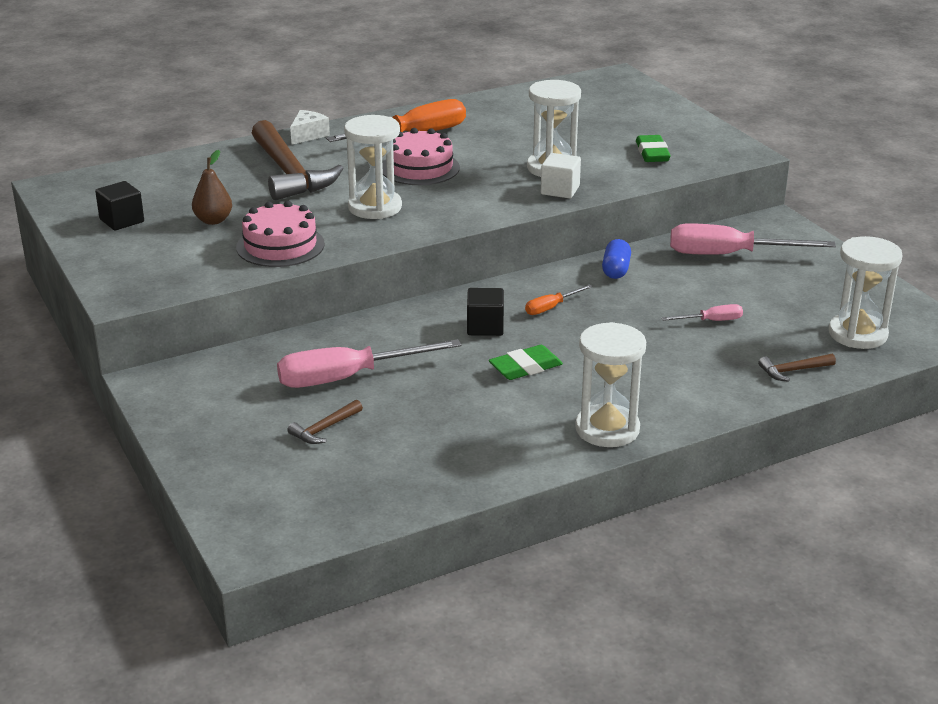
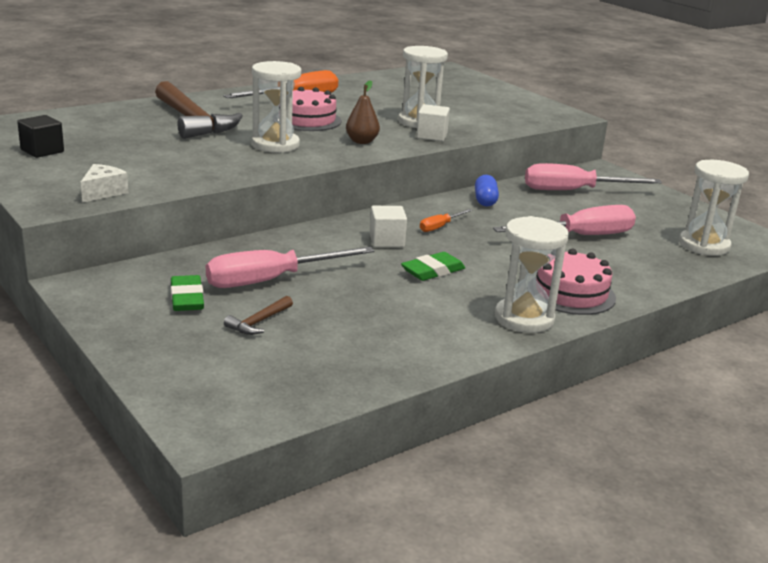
camera: 10 degrees left, 5 degrees down
brown pear [192,150,232,225] -> brown pear moved to [346,80,380,144]
pink cake [236,201,325,267] -> pink cake moved to [535,249,616,315]
white cheese [290,110,330,145] -> white cheese moved to [81,164,128,203]
black cube [467,288,504,336] -> white cube [370,206,407,247]
green eraser [636,135,671,162] -> green eraser moved to [171,275,204,311]
pink screwdriver [662,304,743,321] -> pink screwdriver [493,205,636,235], size x2.11
brown hammer [758,353,836,382] -> none

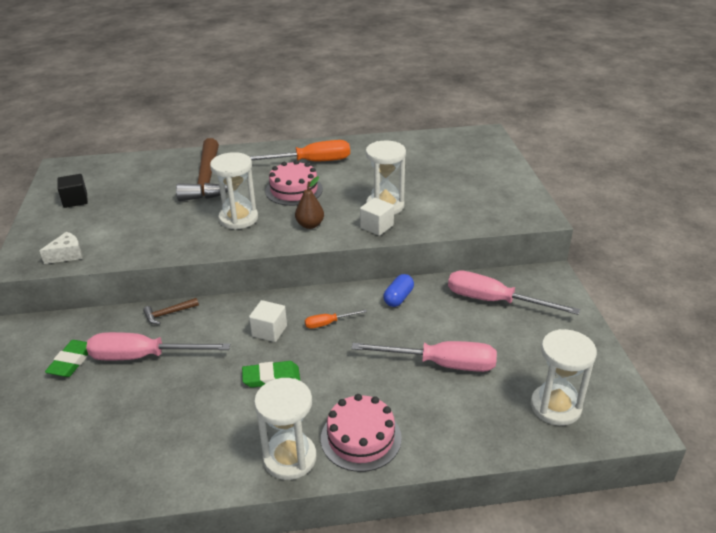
camera: 30 degrees right, 10 degrees up
brown hammer [224,296,293,335] -> brown hammer moved to [143,298,199,324]

